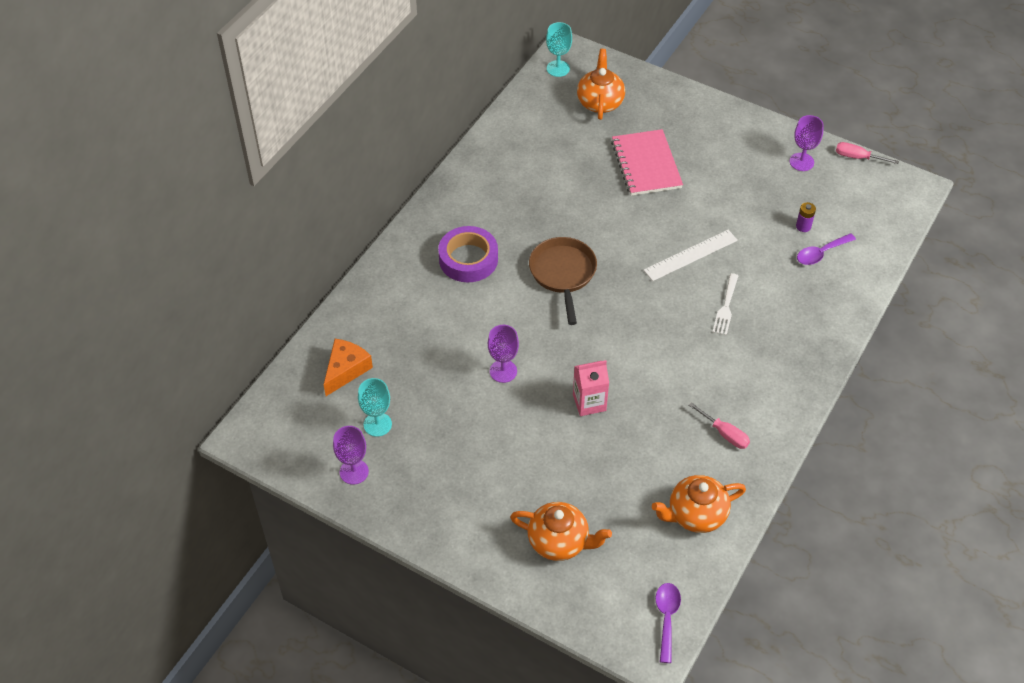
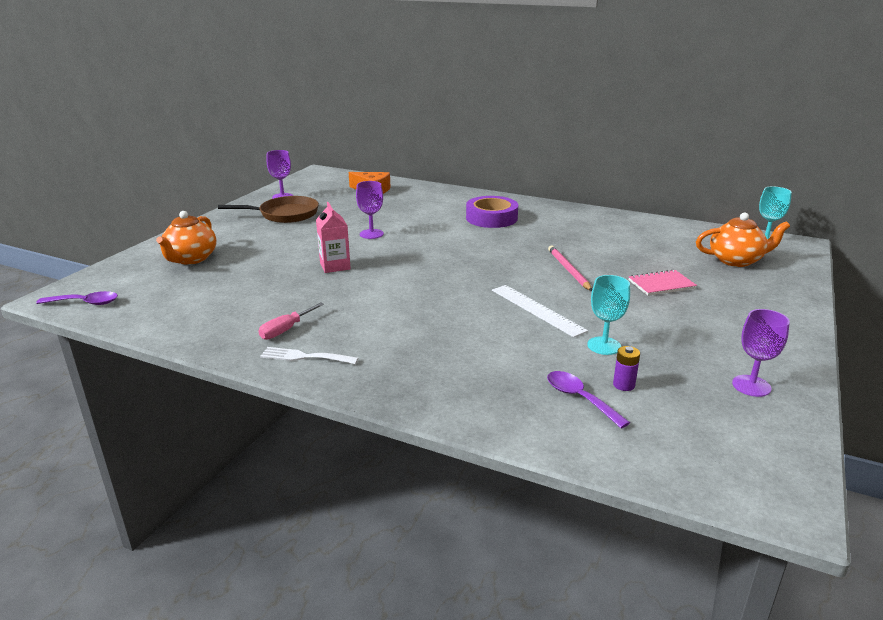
camera: 85 degrees right, 25 degrees down
turquoise goblet [358,378,392,437] -> turquoise goblet moved to [587,275,630,355]
brown pan [529,237,597,325] -> brown pan moved to [218,196,319,223]
pink notebook [611,129,683,196] -> pink notebook [629,269,697,296], size x0.61
orange teapot [652,475,746,533] -> none
white fork [713,273,738,336] -> white fork moved to [260,347,358,364]
pink screwdriver [836,142,899,164] -> none
none -> pink pencil [548,245,592,291]

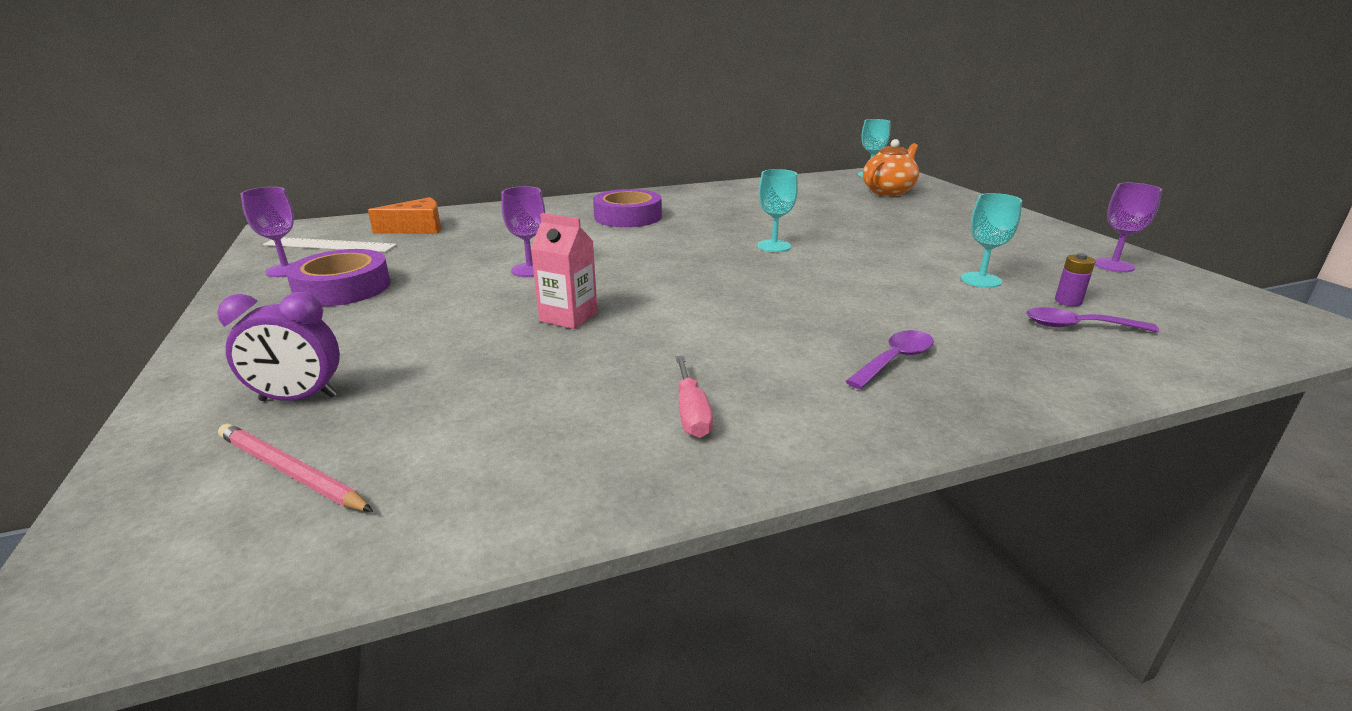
camera: 45 degrees left, 0 degrees up
purple spoon [36,291,118,305] -> purple spoon moved to [846,330,934,389]
orange teapot [156,211,216,265] -> purple clock [217,292,340,401]
brown pan [218,196,319,223] -> purple tape [286,249,391,306]
white fork [260,347,358,364] -> none
white ruler [492,285,588,337] -> white ruler moved to [263,237,397,252]
pink pencil [548,245,592,291] -> pink pencil moved to [218,424,373,512]
pink notebook [629,269,697,296] -> none
none -> turquoise goblet [757,169,798,252]

